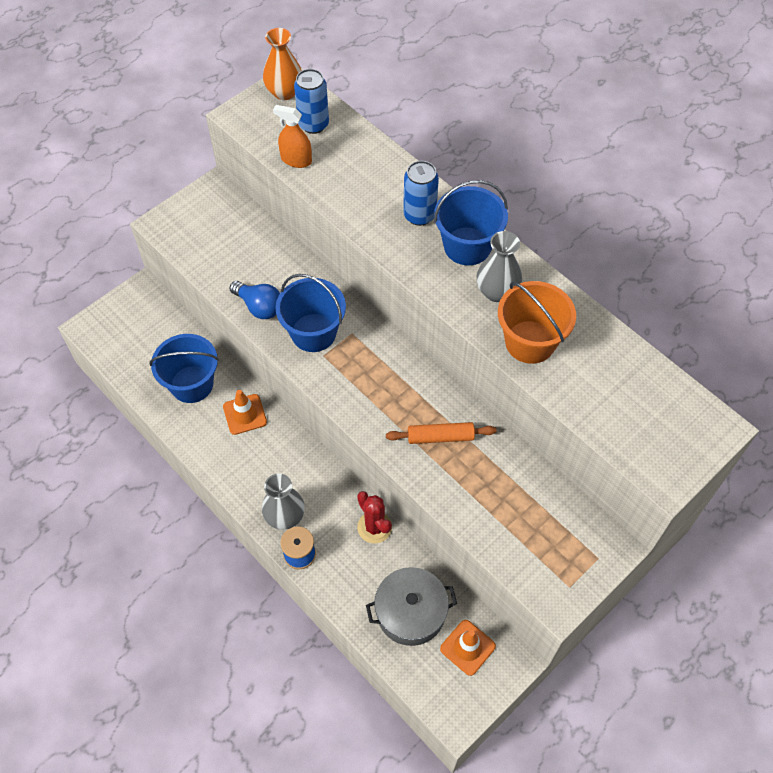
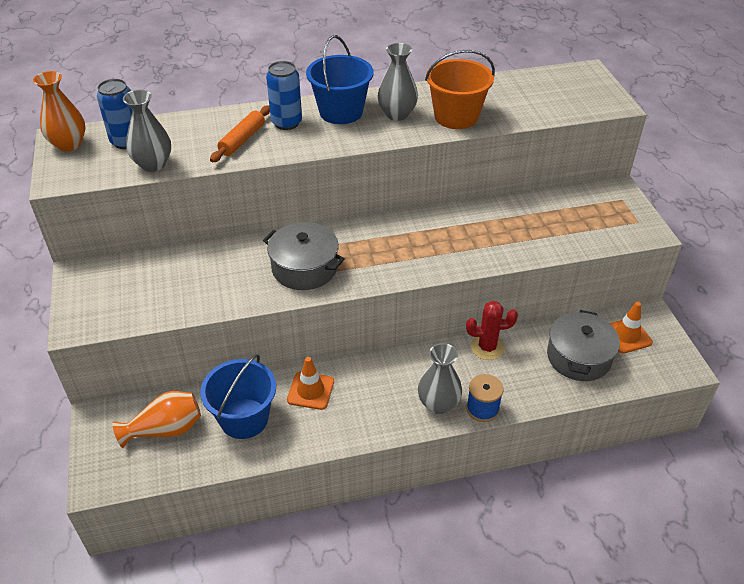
camera: 60 degrees left, 15 degrees down
blue light bulb [230,281,280,319] -> none
orange spray bottle [273,105,312,168] -> grey vase [123,90,171,172]
blue bucket [275,274,346,352] -> grey pot [263,222,345,290]
orange rolling pin [386,422,496,444] -> orange rolling pin moved to [210,105,270,162]
none -> orange vase [112,391,201,448]

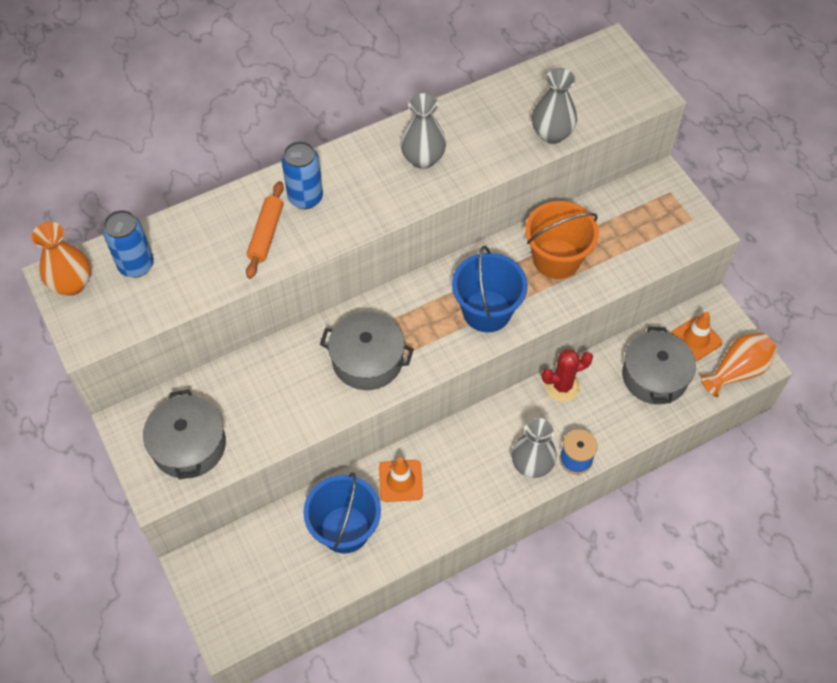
camera: 15 degrees left, 15 degrees up
orange vase [112,391,201,448] -> orange vase moved to [700,333,777,397]
grey vase [123,90,171,172] -> grey vase moved to [532,68,577,144]
blue bucket [306,35,373,124] -> blue bucket moved to [452,246,528,332]
orange bucket [425,50,495,129] -> orange bucket moved to [525,201,599,279]
none -> grey pot [143,389,226,480]

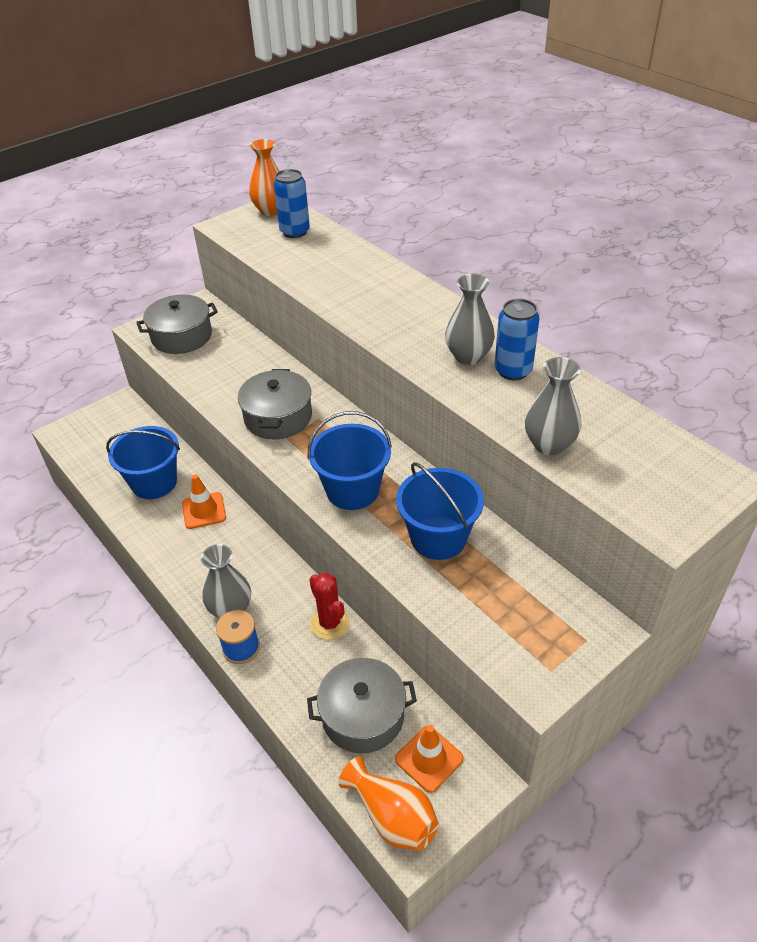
camera: 80 degrees right, 15 degrees down
orange rolling pin [246,181,284,279] -> none
blue can [282,141,323,209] -> blue can moved to [495,299,540,380]
orange bucket [525,201,599,279] -> blue bucket [396,462,484,560]

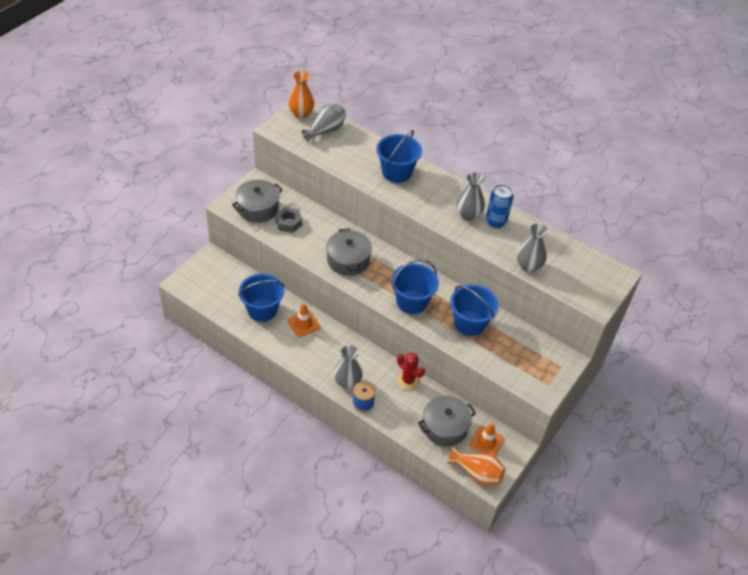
camera: 20 degrees left, 5 degrees up
blue can [274,169,310,238] -> grey vase [302,104,346,144]
none -> grey nut [275,207,302,233]
none -> blue bucket [377,130,422,183]

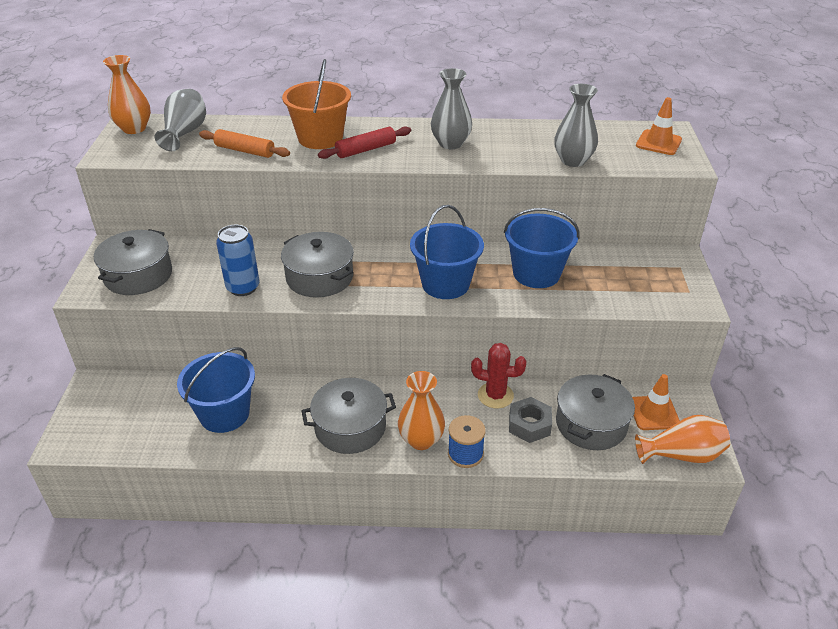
camera: 30 degrees left, 10 degrees down
grey nut [275,207,302,233] -> grey nut moved to [509,397,552,443]
orange traffic cone [288,303,320,337] -> orange traffic cone moved to [636,97,682,155]
grey vase [334,345,363,389] -> orange vase [398,371,445,450]
blue bucket [377,130,422,183] -> orange bucket [282,59,351,149]
blue can [486,184,513,228] -> blue can moved to [216,225,260,296]
none -> orange rolling pin [199,129,290,158]
none -> grey pot [301,378,396,454]
none -> red rolling pin [318,126,411,159]

